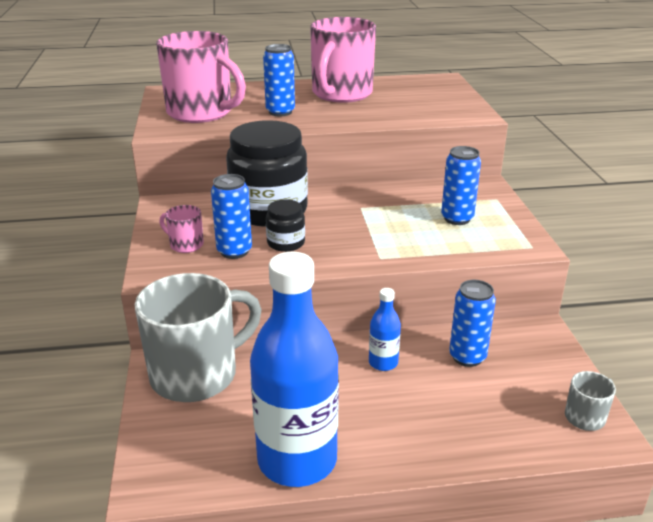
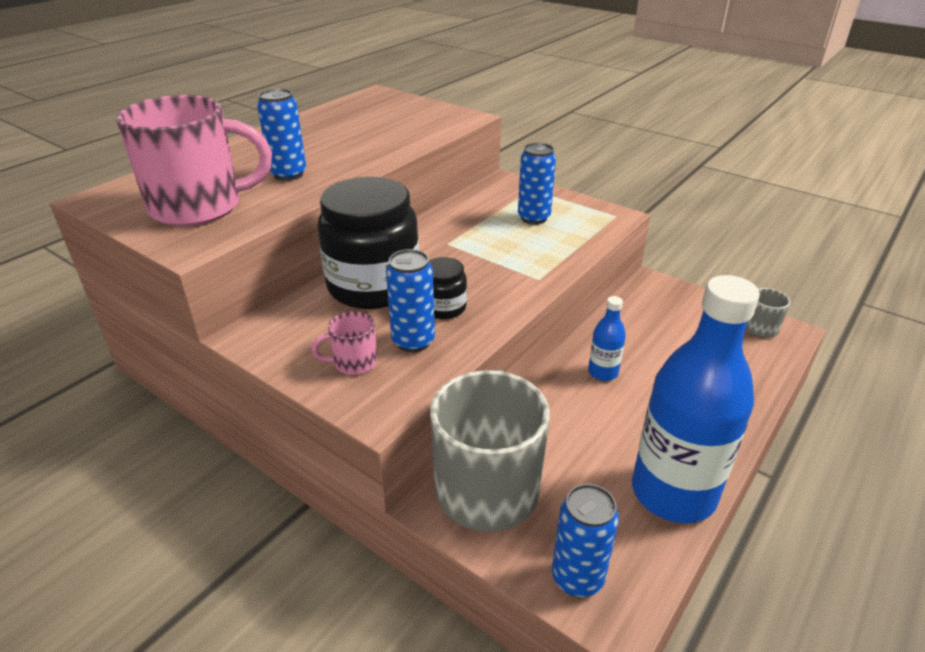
camera: 45 degrees left, 5 degrees up
pink mug [310,17,376,103] -> none
blue can [449,280,496,367] -> blue can moved to [552,484,619,597]

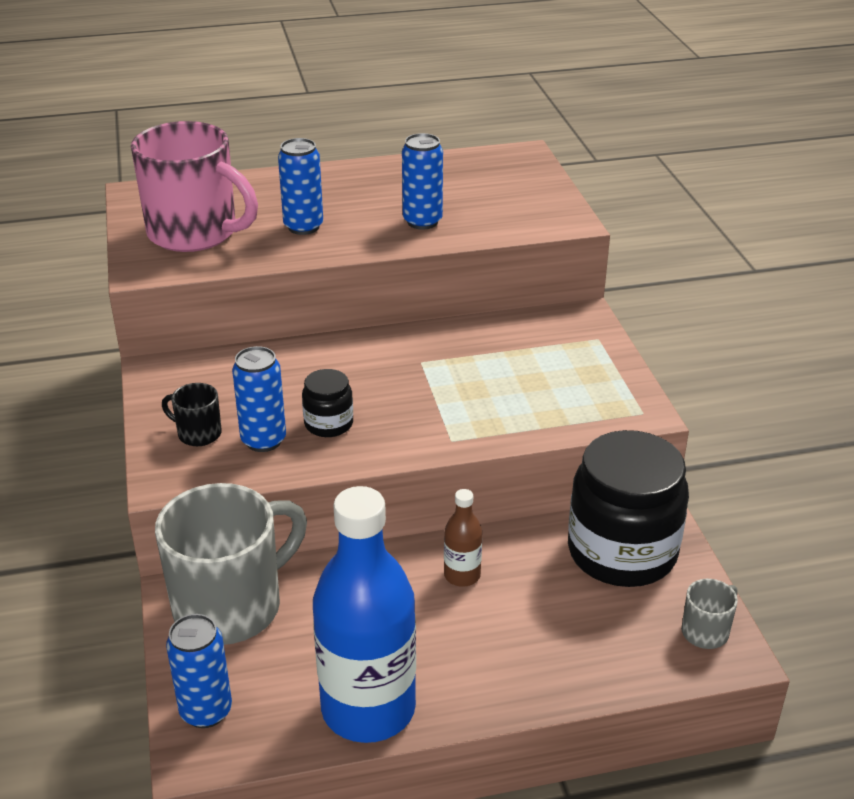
camera: 40 degrees right, 0 degrees up
pink mug [311,311,377,375] -> black mug [162,383,222,446]
black jar [318,177,419,309] -> black jar moved to [568,430,689,587]
blue can [518,143,556,224] -> blue can moved to [402,133,443,230]
blue bottle [588,296,626,381] -> brown bottle [444,489,482,587]

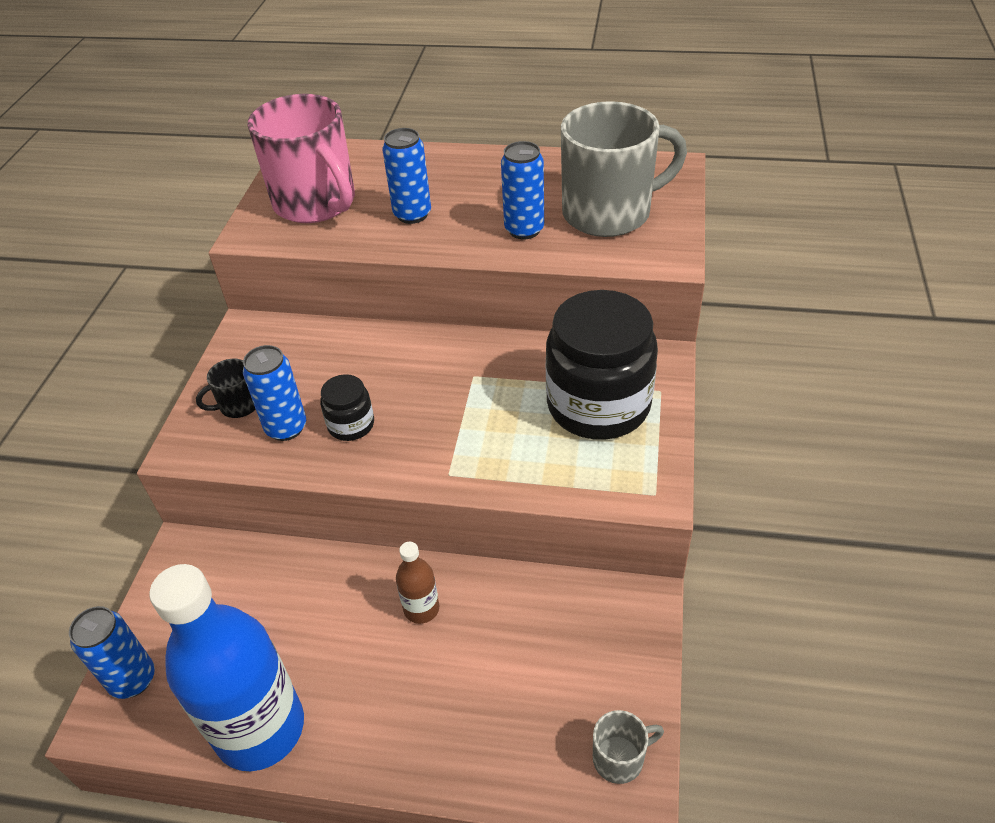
camera: 25 degrees right, 10 degrees up
grey mug [155,483,307,645] -> grey mug moved to [561,101,687,237]
black mug [162,383,222,446] -> black mug turned 75 degrees counterclockwise [196,359,256,418]
black jar [568,430,689,587] -> black jar moved to [546,290,658,440]

